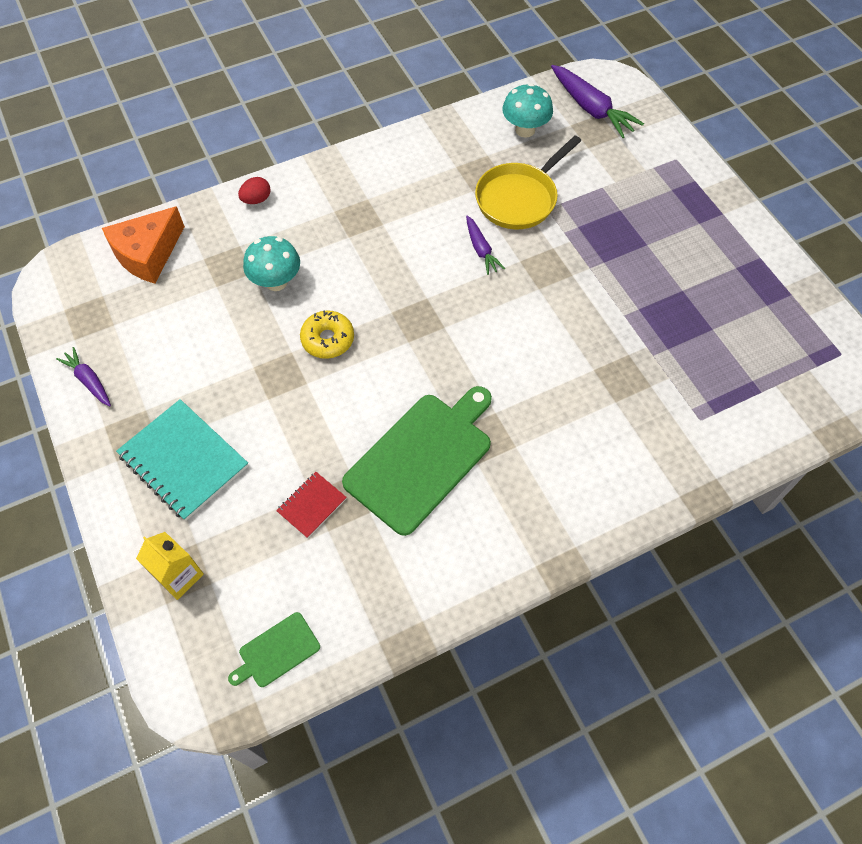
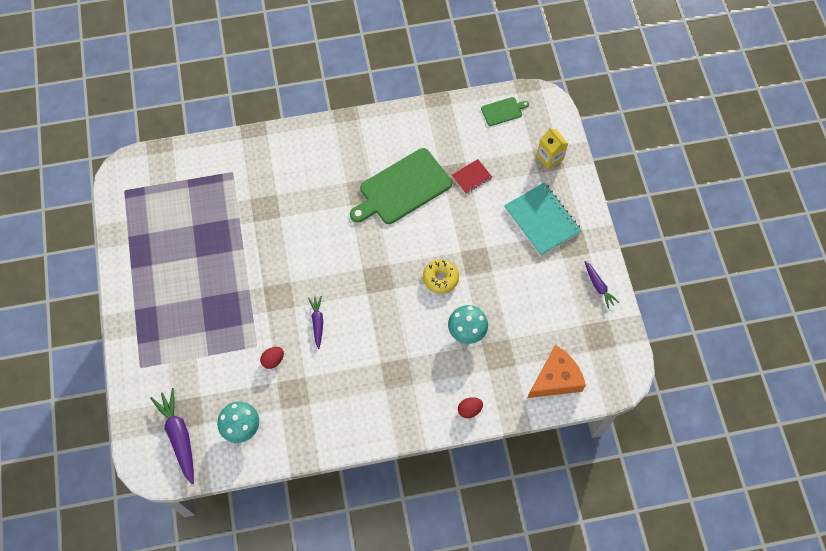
camera: 165 degrees left, 5 degrees up
yellow pan [475,135,581,229] -> red egg [260,347,284,369]

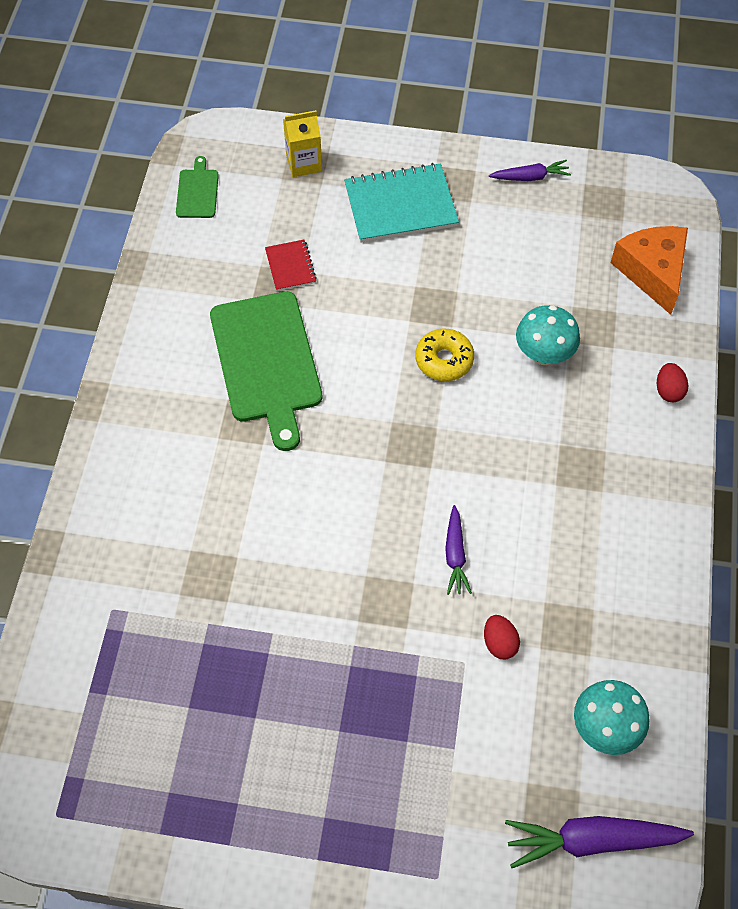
camera: 70 degrees left, 5 degrees down
purple carrot [308,296,323,349] -> purple carrot turned 105 degrees counterclockwise [445,505,472,595]

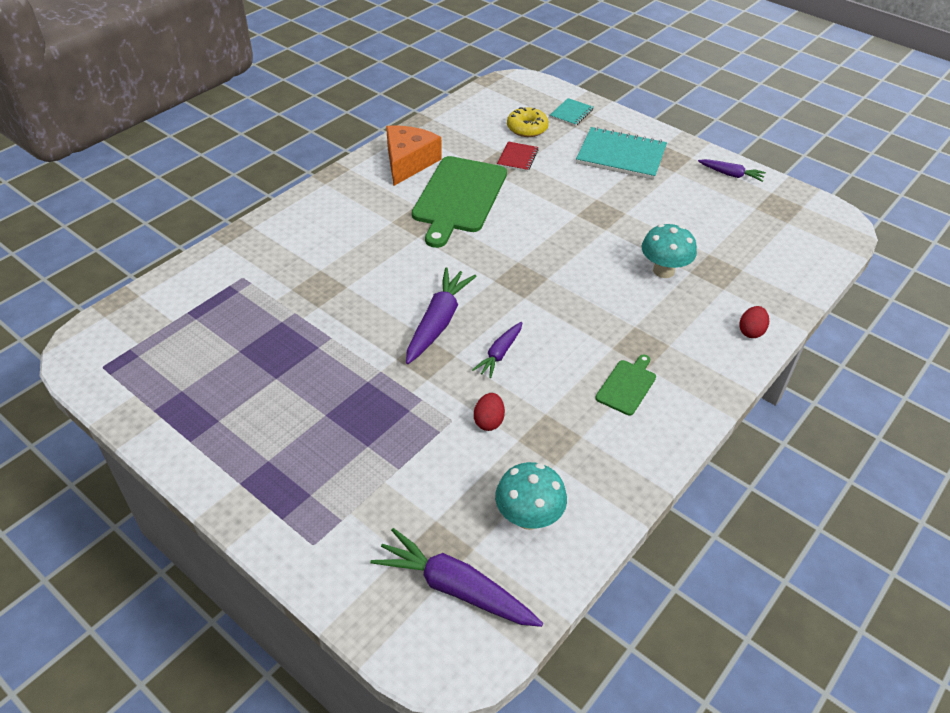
camera: 30 degrees right, 15 degrees down
green cutting board [176,156,219,218] -> green cutting board moved to [595,355,656,416]
yellow carton [283,110,322,177] -> turquoise notebook [550,98,593,126]
yellow donut [416,329,474,381] -> yellow donut moved to [507,107,549,137]
orange cheese [610,226,688,315] -> orange cheese moved to [386,125,442,186]
none -> purple carrot [406,267,477,364]

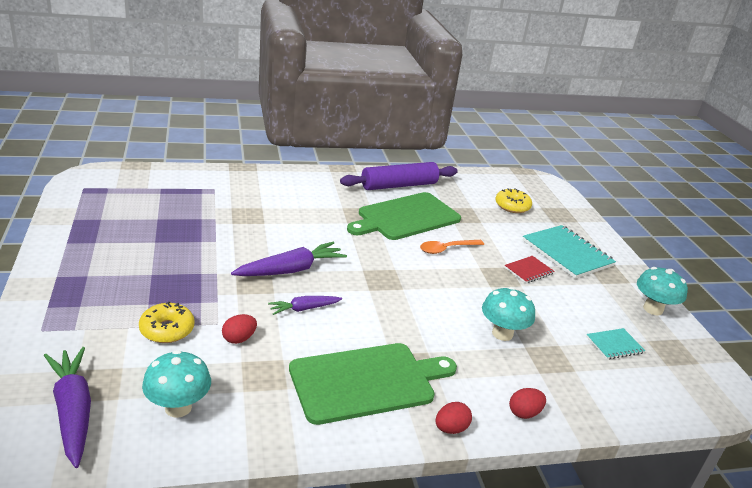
camera: 35 degrees right, 15 degrees down
orange cheese [386,125,442,186] -> purple rolling pin [340,162,458,190]
red notebook [497,141,538,172] -> red notebook moved to [504,256,555,283]
turquoise notebook [550,98,593,126] -> turquoise notebook moved to [586,328,645,359]
green cutting board [595,355,656,416] -> green cutting board [289,343,457,425], size x2.14
purple carrot [698,159,766,182] -> turquoise mushroom [637,267,688,315]
none -> yellow donut [139,301,195,343]
none -> orange spoon [420,240,484,254]
none -> red egg [435,402,472,434]

